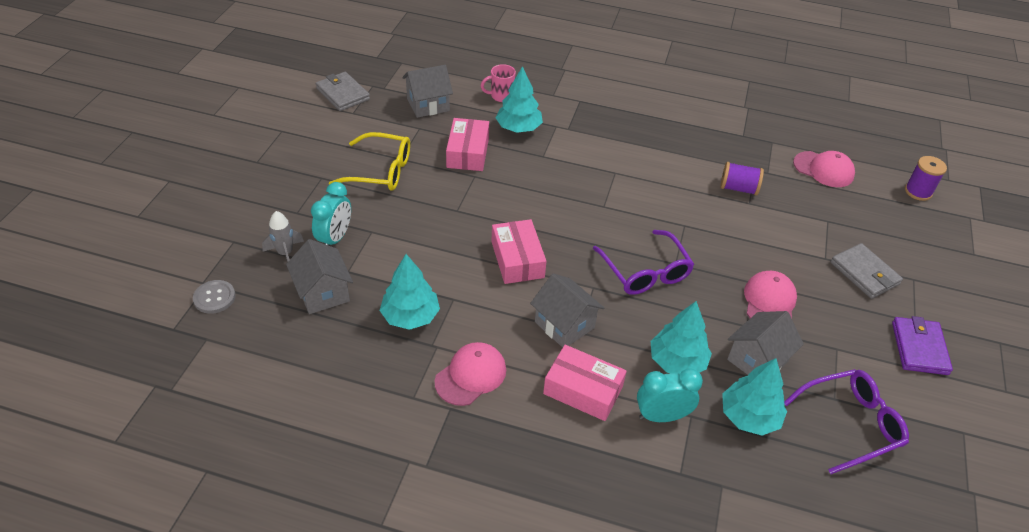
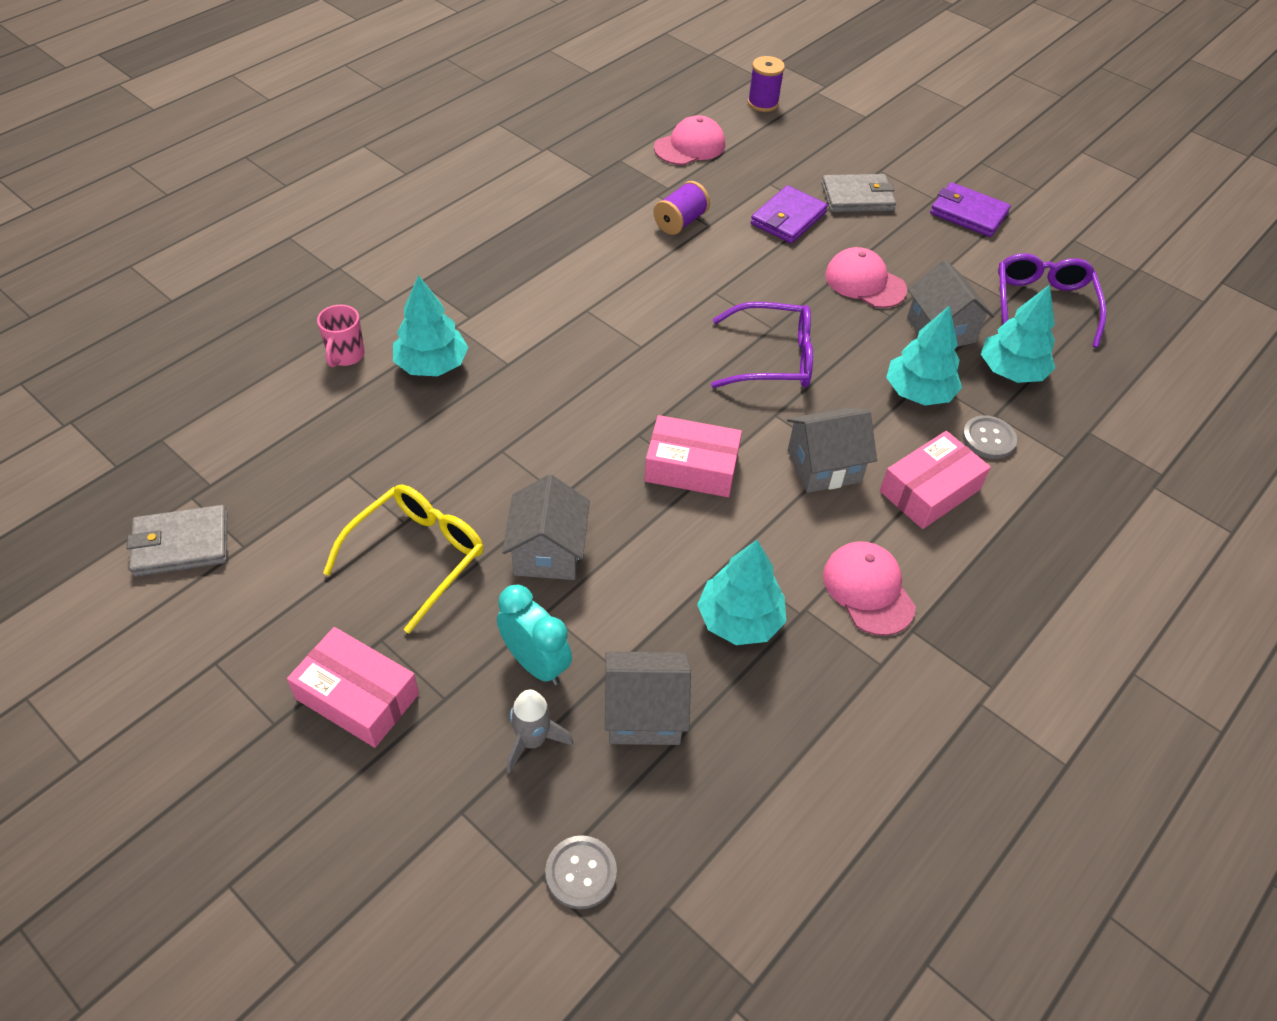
camera: 65 degrees left, 5 degrees up
grey house [402,65,453,118] -> grey house moved to [502,474,590,580]
pink box [446,118,489,171] -> pink box moved to [287,627,419,748]
turquoise clock [637,368,703,422] -> grey button [962,415,1017,459]
none -> purple wallet [751,185,828,243]

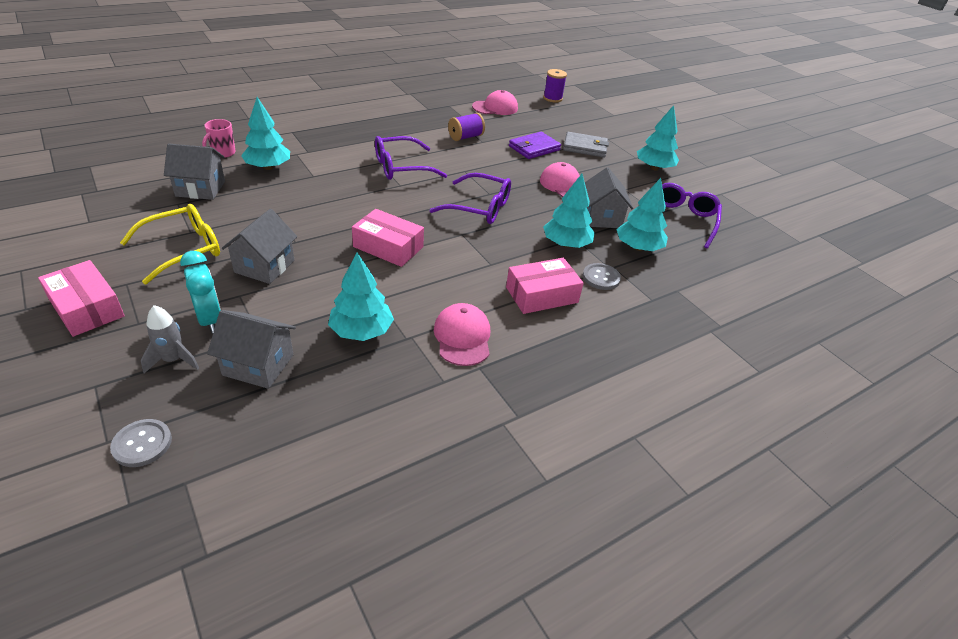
camera: 15 degrees right, 10 degrees down
grey wallet [127,505,227,577] -> none
grey house [787,408,877,493] -> grey house moved to [164,143,225,200]
purple wallet [930,182,1011,237] -> turquoise tree [637,105,679,170]
none -> purple glasses [375,136,447,180]

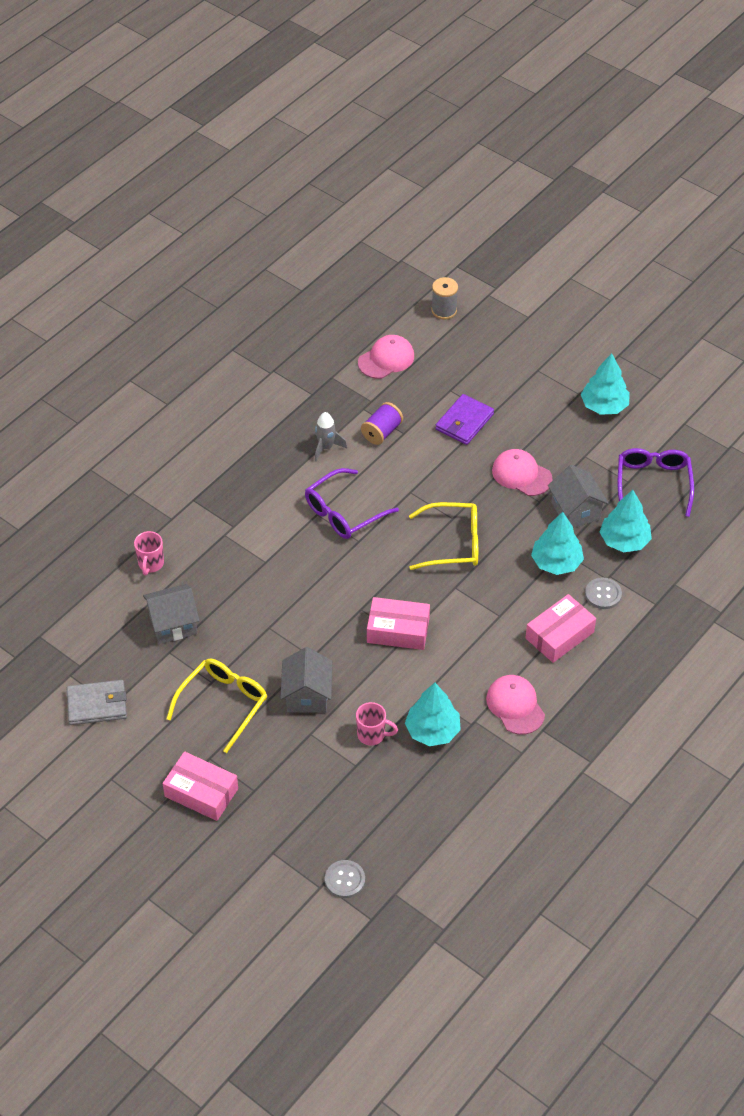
camera: 15 degrees left, 10 degrees up
grey rocket [141,305,199,373] -> grey rocket moved to [315,412,347,462]
turquoise clock [180,251,221,334] -> none
grey house [207,310,296,389] -> none
turquoise tree [241,97,290,170] -> none
purple glasses [429,173,511,224] -> yellow glasses [409,502,478,570]
purple spool [543,69,567,103] -> grey spool [431,277,458,320]
grey wallet [563,132,609,158] -> grey wallet moved to [67,680,127,725]
none -> pink mug [356,702,398,746]

